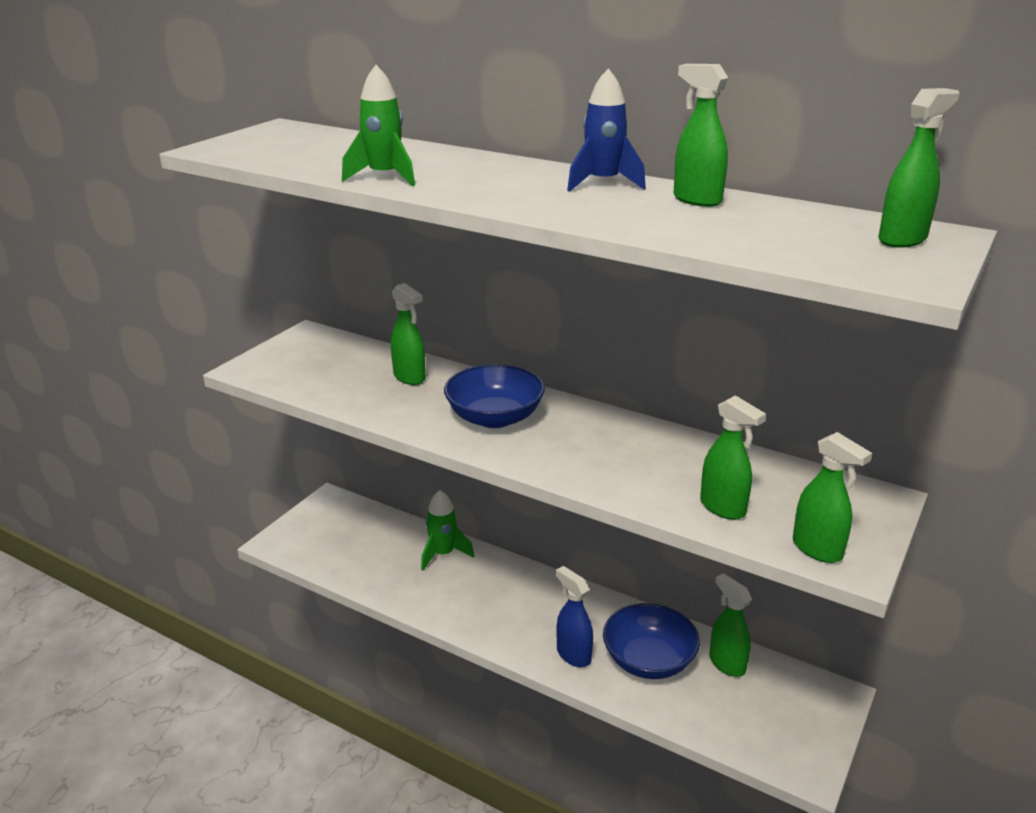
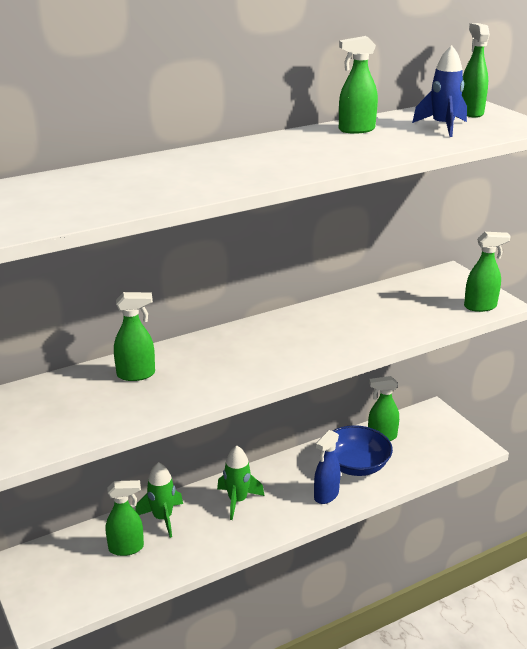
camera: 60 degrees left, 0 degrees up
green rocket [342,65,415,186] -> green rocket moved to [217,446,264,520]
blue bowl [444,364,545,428] -> none
blue spray bottle [556,566,593,667] -> blue spray bottle turned 45 degrees counterclockwise [314,430,340,504]
blue rocket [567,68,646,192] -> blue rocket moved to [412,45,467,137]
green spray bottle [700,395,766,520] -> green spray bottle moved to [106,480,144,556]

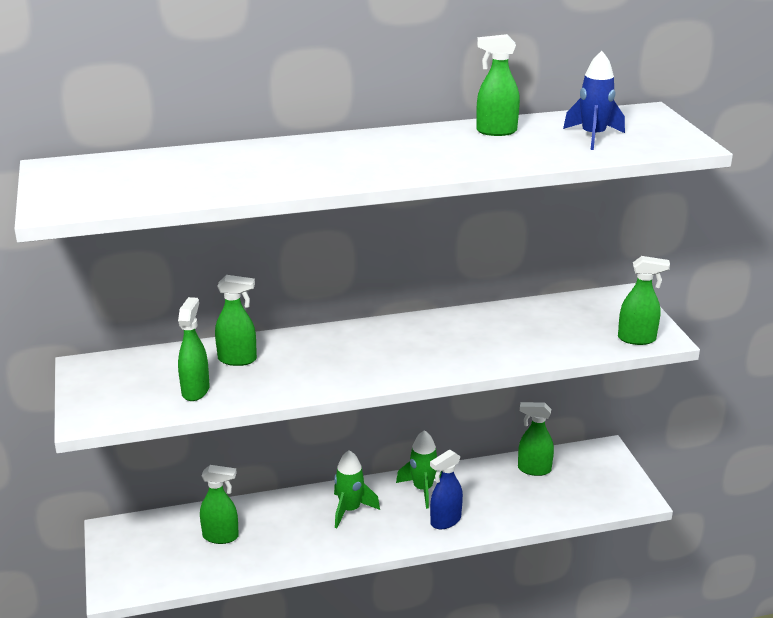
camera: 15 degrees right, 0 degrees up
green rocket [135,462,183,538] -> green rocket moved to [396,430,442,509]
blue bowl [333,425,393,476] -> none
green spray bottle [462,23,490,118] -> green spray bottle moved to [178,297,210,401]

